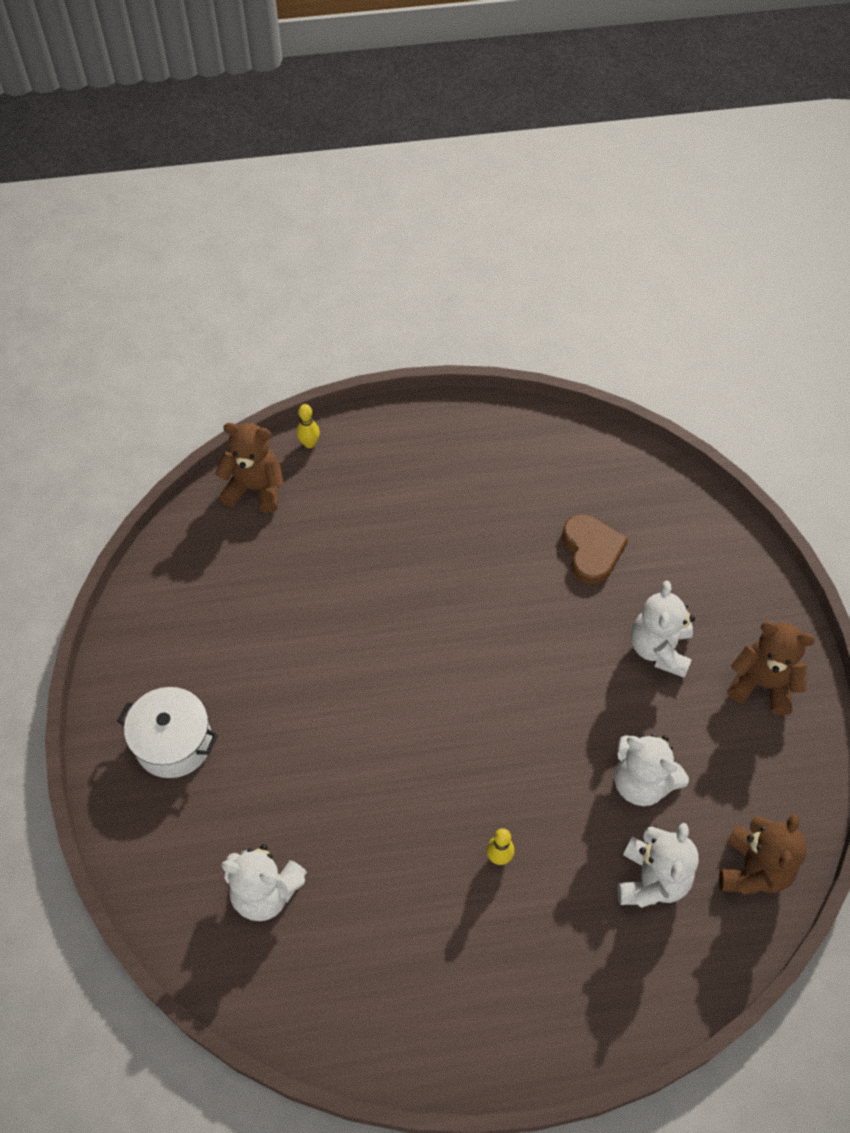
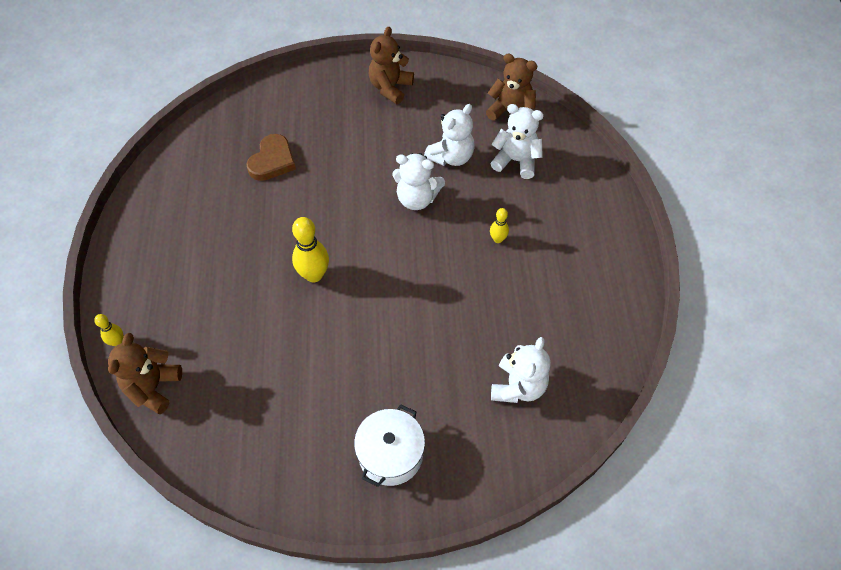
camera: 85 degrees left, 0 degrees up
brown heart [562,514,628,584] -> brown heart turned 120 degrees clockwise [246,134,296,181]
white teddy bear [631,581,695,678] -> white teddy bear moved to [392,153,445,210]
none -> yellow bowling pin [292,217,329,282]

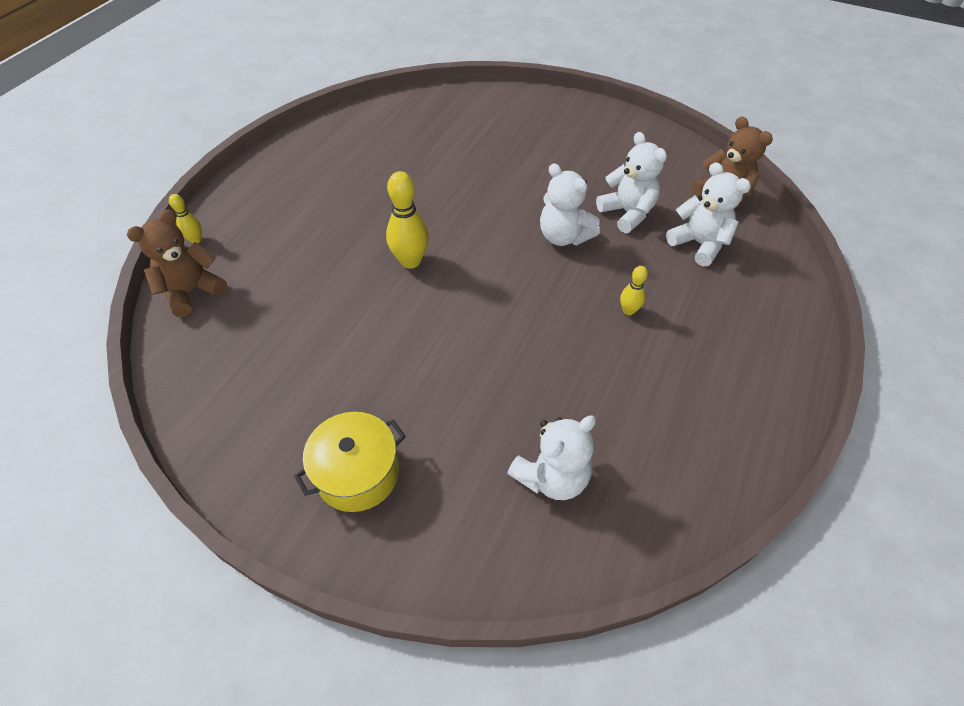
camera: 30 degrees right, 5 degrees down
brown heart [246,134,296,181] -> none
white pot [354,404,425,487] -> yellow pot [294,412,406,512]
brown teddy bear [369,27,414,104] -> none
white teddy bear [424,104,475,166] -> white teddy bear turned 105 degrees counterclockwise [596,132,667,233]

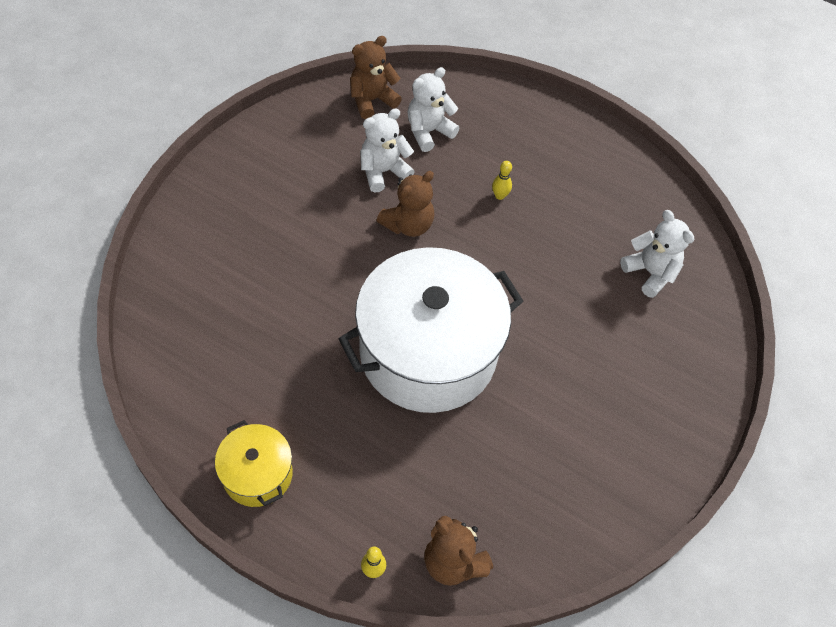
camera: 90 degrees left, 5 degrees up
yellow pot [294,412,406,512] -> yellow pot moved to [215,420,293,507]
yellow bowling pin [386,171,429,269] -> white pot [338,247,523,413]
white teddy bear [540,163,600,246] -> brown teddy bear [376,171,434,237]

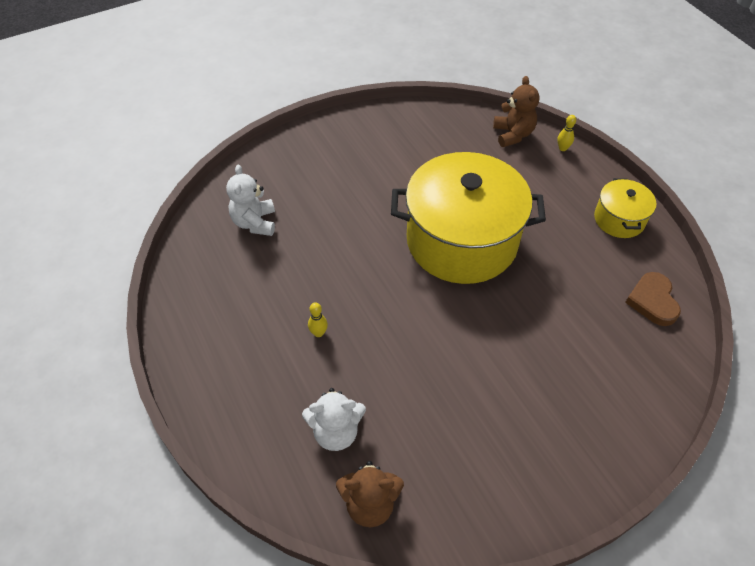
camera: 145 degrees left, 5 degrees down
white pot [338,247,523,413] -> yellow pot [391,152,546,284]
white teddy bear [360,108,415,193] -> none
brown teddy bear [376,171,434,237] -> none
none -> brown heart [625,272,681,326]

